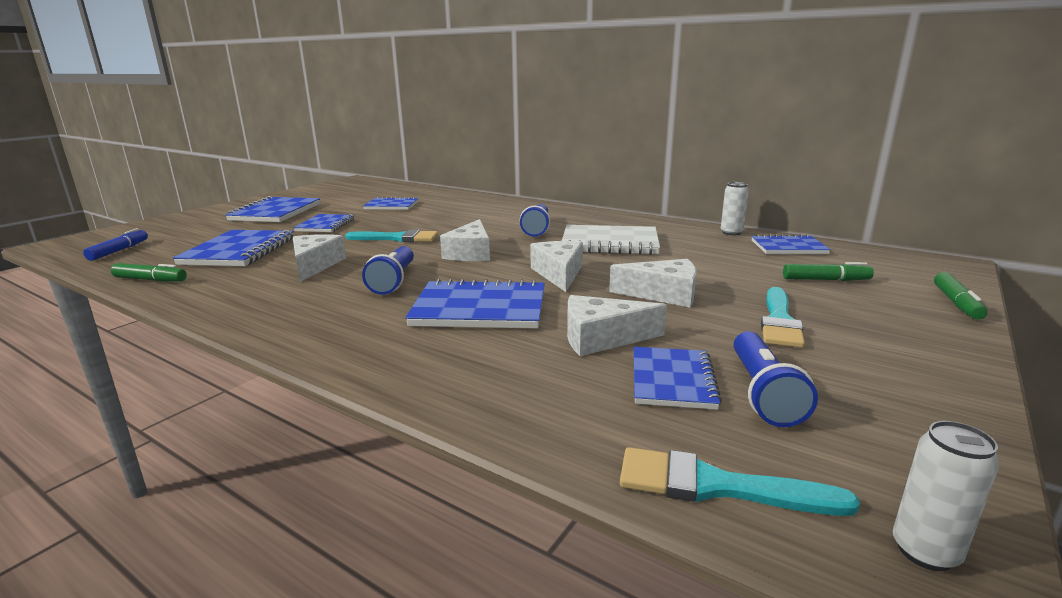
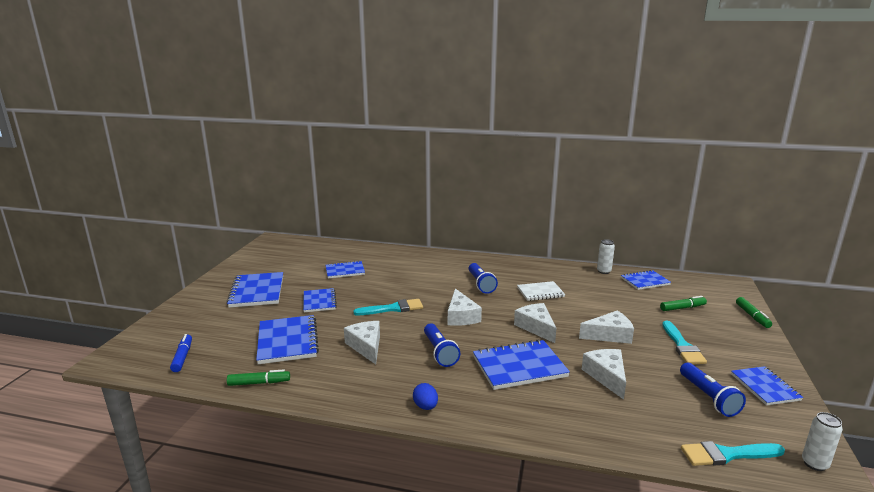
camera: 20 degrees left, 0 degrees up
white notebook [562,225,660,255] -> white notebook [517,281,565,301], size x0.63
white cheese [567,295,667,356] -> white cheese turned 105 degrees clockwise [582,349,626,400]
blue notebook [634,347,722,410] -> blue notebook moved to [731,366,803,405]
none -> blue egg [413,383,438,410]

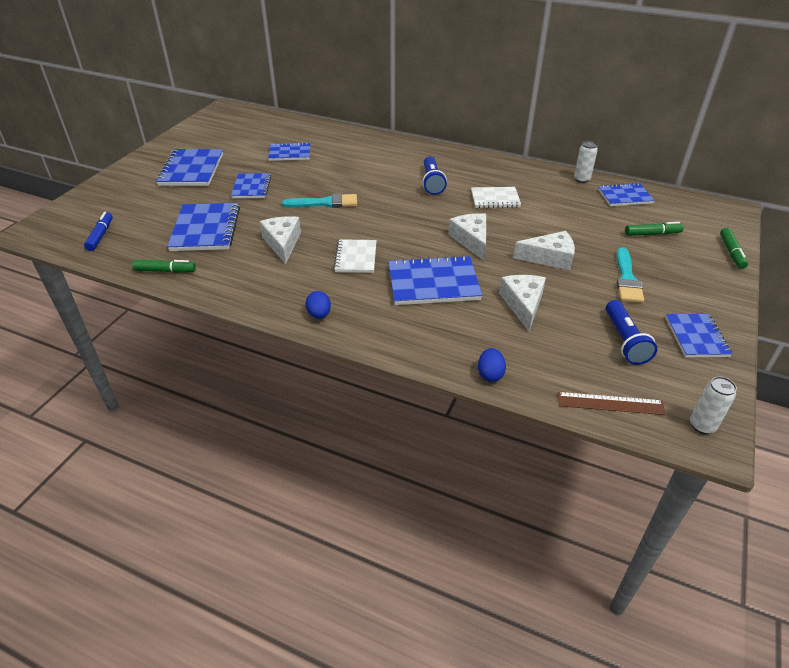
camera: 10 degrees right, 20 degrees up
blue flashlight [424,323,461,367] -> white notebook [333,239,377,273]
white cheese [448,288,482,326] -> none
turquoise brush [681,441,785,466] -> brown ruler [558,392,666,415]
none -> blue egg [478,348,506,382]

